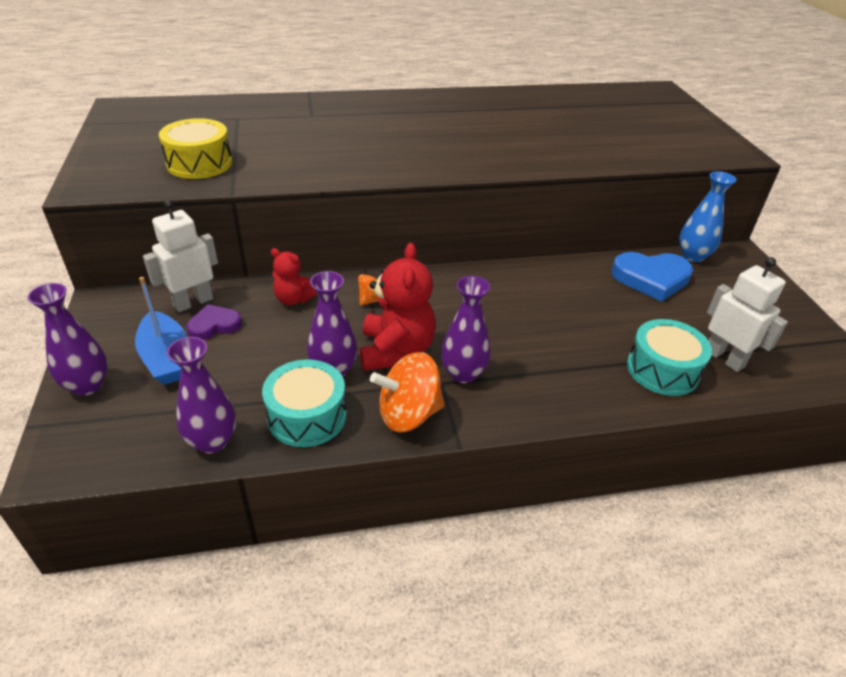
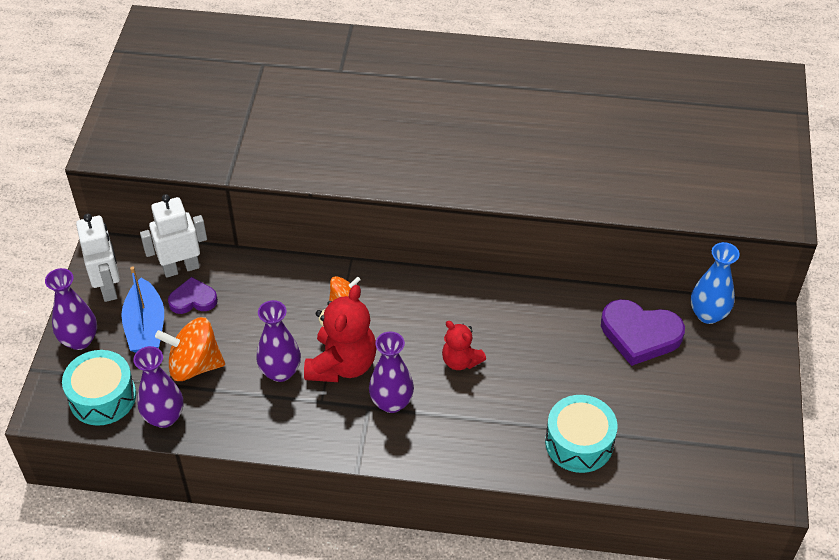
camera: 20 degrees right, 10 degrees up
yellow drum [159,118,232,179] -> none
turquoise drum [262,359,347,447] -> turquoise drum moved to [62,350,136,426]
red teddy bear [271,248,318,305] -> red teddy bear moved to [442,321,486,370]
orange spinning top [370,352,445,432] -> orange spinning top moved to [155,317,225,381]
blue heart [612,252,693,302] -> purple heart [601,299,685,366]
white robot [707,257,788,372] -> white robot moved to [76,214,120,302]

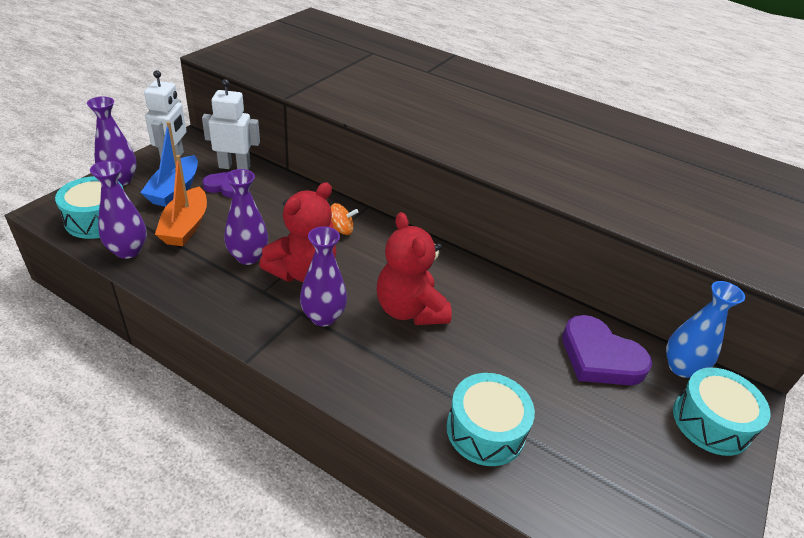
camera: 20 degrees right, 10 degrees down
orange spinning top [155,317,225,381] -> orange boat [155,155,207,246]
red teddy bear [442,321,486,370] -> red teddy bear [377,212,452,325], size x1.73
none -> turquoise drum [673,368,771,456]

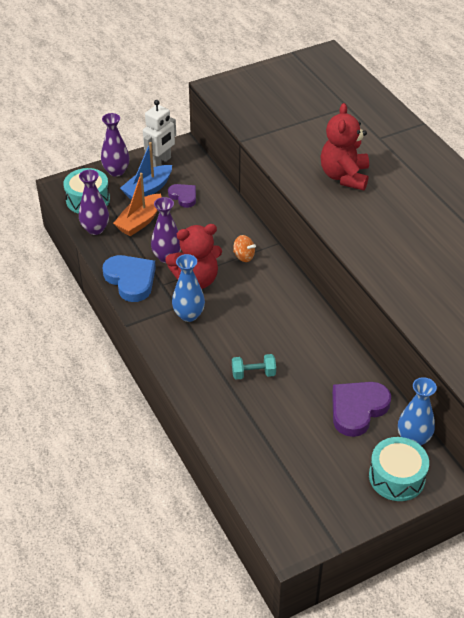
camera: 35 degrees right, 5 degrees up
white robot [202,79,260,170] -> none
purple vase [300,226,347,326] -> blue vase [172,254,205,322]
red teddy bear [377,212,452,325] -> red teddy bear moved to [321,103,369,190]
turquoise drum [446,373,535,466] -> none
purple heart [562,315,652,385] -> purple heart turned 60 degrees clockwise [332,382,391,437]
none -> blue heart [103,255,156,302]
none -> turquoise dumbbell [232,354,276,379]

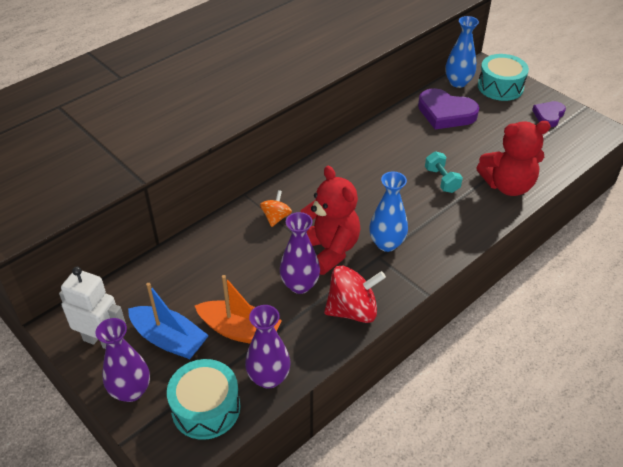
camera: 105 degrees left, 0 degrees up
blue heart [103,255,156,302] -> red spinning top [324,266,386,323]
purple heart [168,184,196,208] -> purple heart moved to [532,101,566,127]
red teddy bear [321,103,369,190] -> red teddy bear moved to [476,121,551,196]

